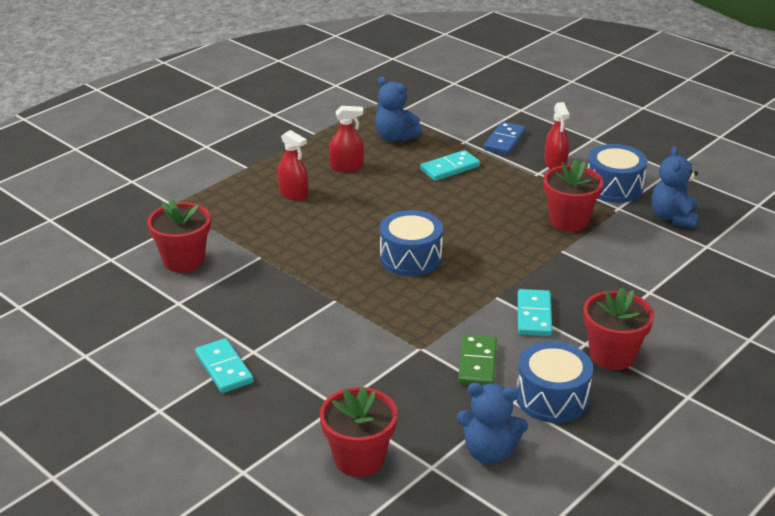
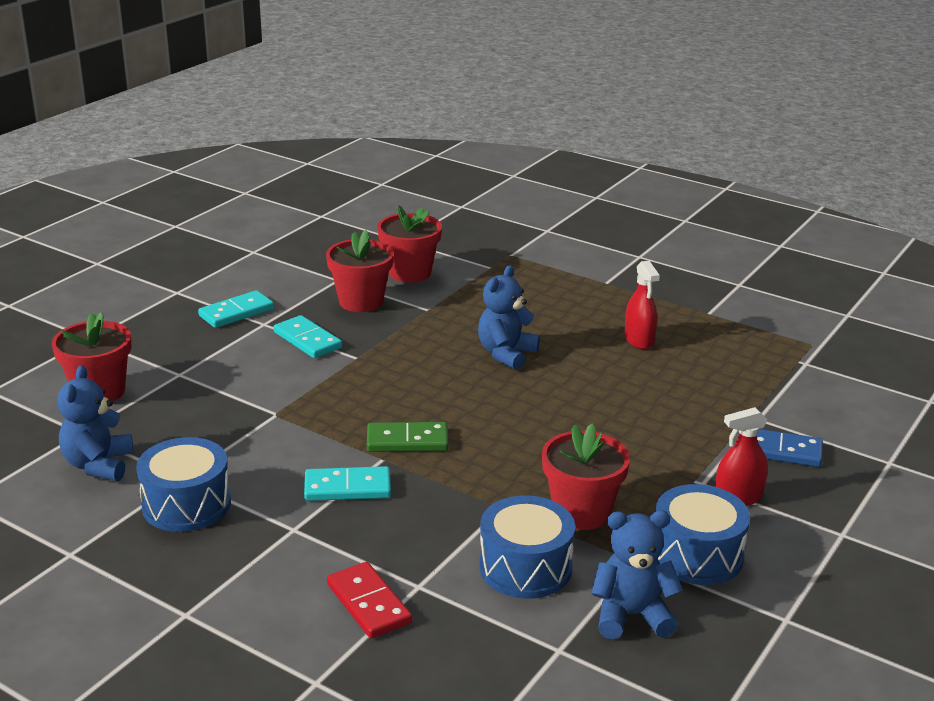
camera: 80 degrees right, 5 degrees down
red spray bottle [278,130,308,201] -> none
blue teddy bear [375,77,423,142] -> blue teddy bear moved to [478,265,540,370]
blue drum [380,210,443,276] -> blue drum moved to [479,495,575,599]
turquoise domino [420,150,480,181] -> turquoise domino moved to [274,315,342,358]
green domino [458,334,497,386] -> green domino moved to [367,422,449,452]
red flower pot [583,287,654,370] -> red flower pot moved to [326,230,394,312]
none -> red domino [327,562,412,639]

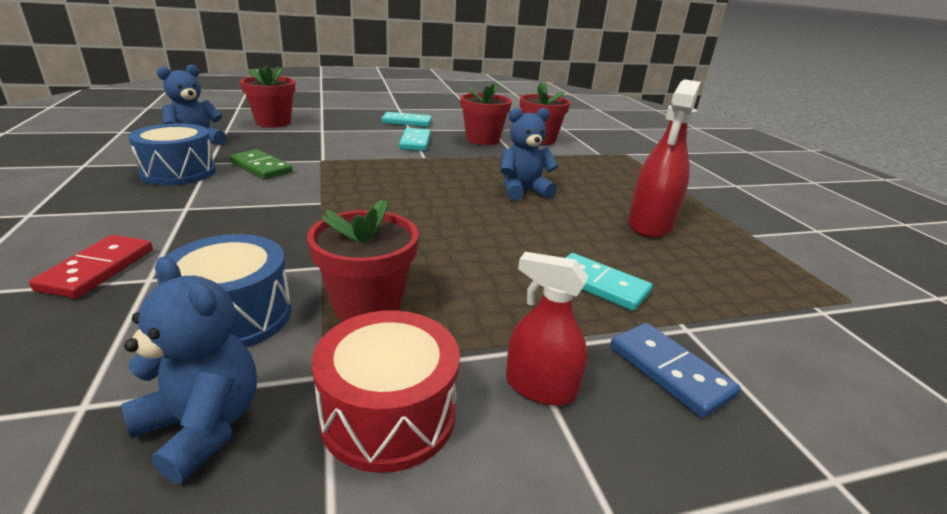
camera: 40 degrees right, 0 degrees up
turquoise domino [304,466,391,501] -> turquoise domino moved to [565,253,652,311]
green domino [367,422,449,452] -> green domino moved to [229,149,293,179]
red spray bottle [624,261,660,350] -> red spray bottle [628,79,701,238], size x1.59
blue drum [656,484,750,585] -> red drum [312,310,460,473]

